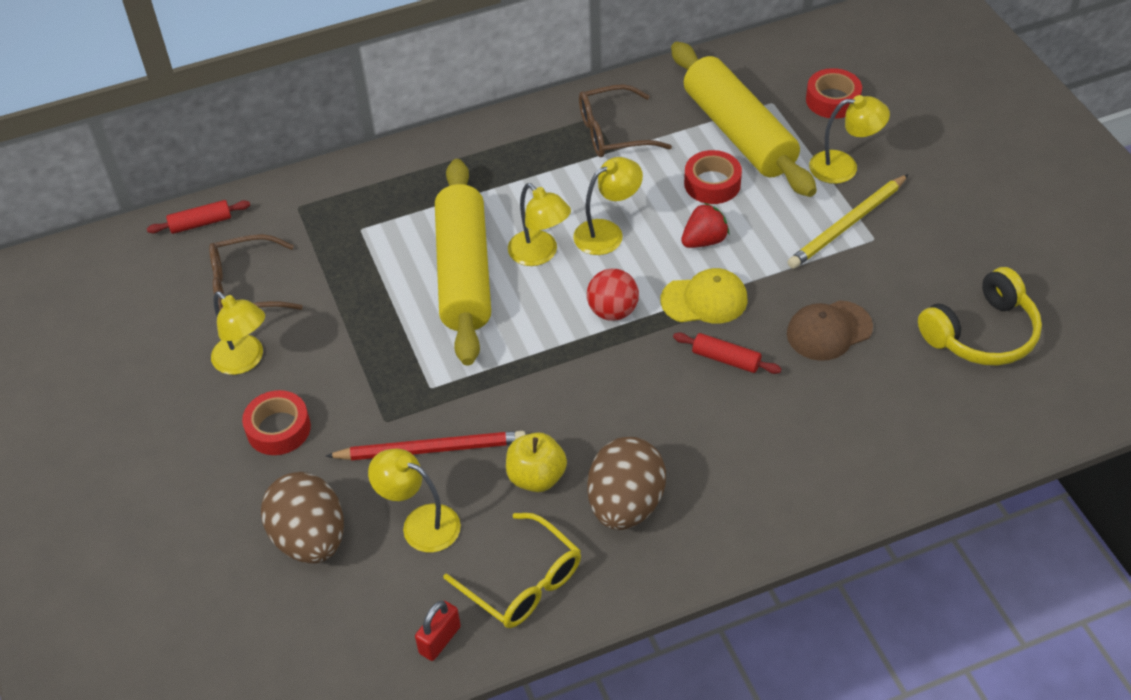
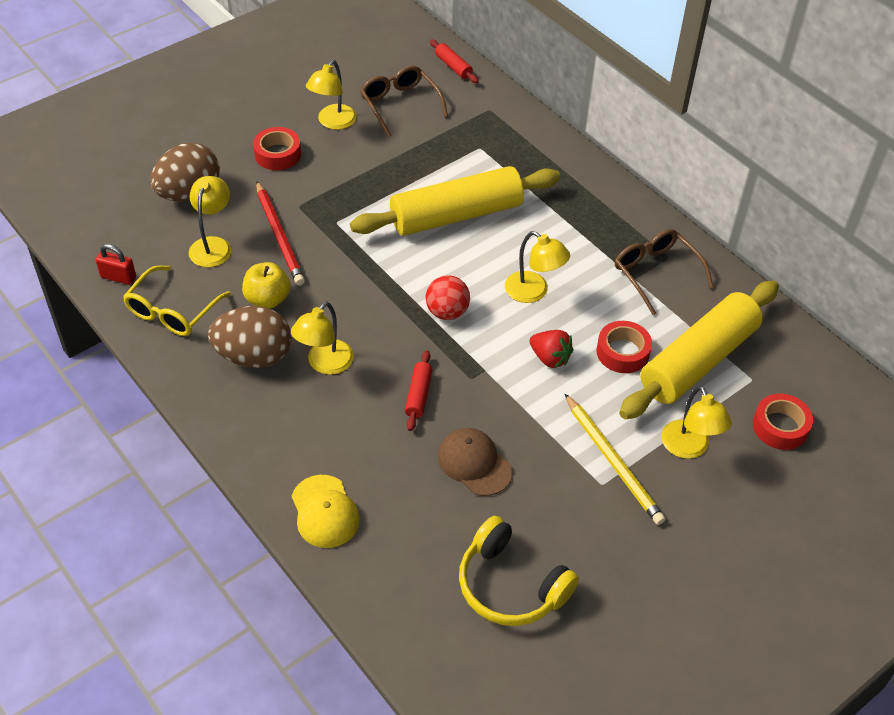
camera: 70 degrees right, 0 degrees up
yellow lamp [508,183,571,266] -> yellow lamp moved to [291,302,354,375]
yellow cap [661,268,748,324] -> yellow cap moved to [292,475,360,548]
yellow pencil [787,174,909,269] -> yellow pencil turned 150 degrees counterclockwise [565,394,666,525]

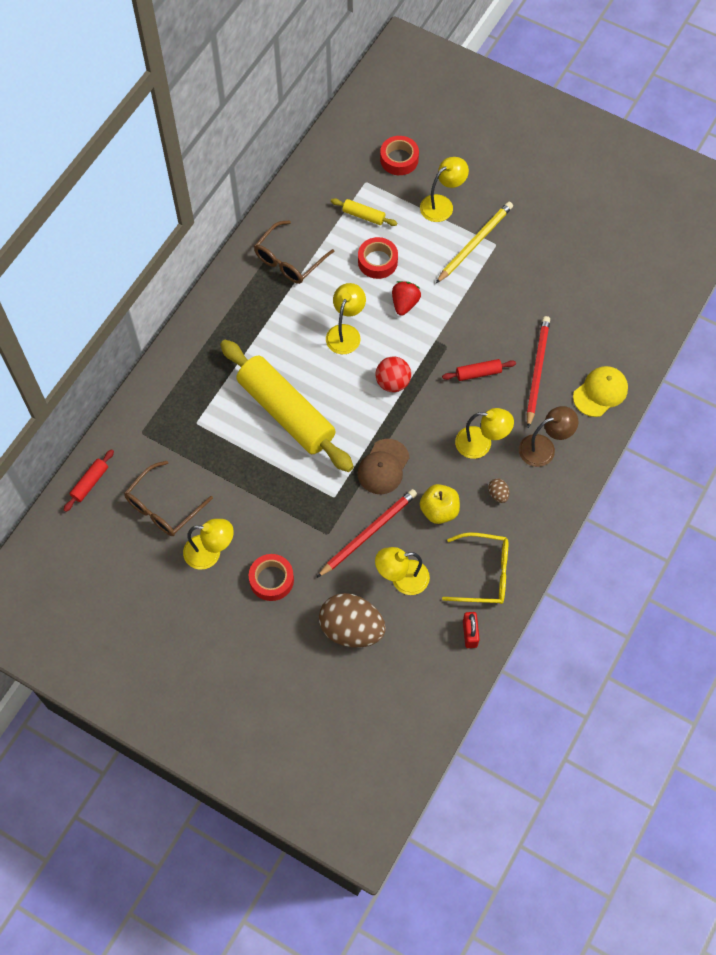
camera: 110 degrees left, 15 degrees up
brown egg [208,306,292,368] -> brown egg [488,478,509,503], size x0.41
brown cap [438,428,513,496] -> brown cap moved to [358,439,410,494]
yellow headphones [459,516,579,626] -> none
yellow rolling pin [619,281,779,419] -> yellow rolling pin [331,198,397,226], size x0.40
none -> brown lamp [519,406,579,467]
none -> red pencil [526,316,550,428]

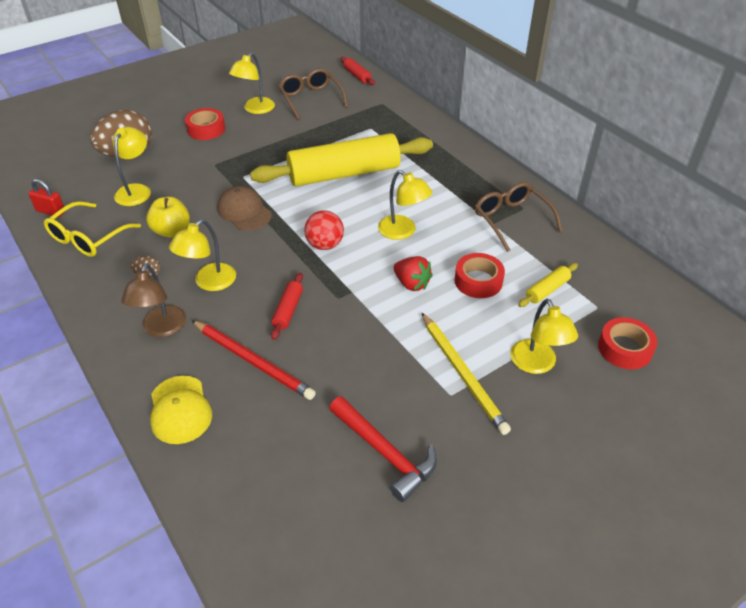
camera: 115 degrees right, 20 degrees down
red pencil [317,489,417,578] -> none
none -> red hammer [329,396,437,502]

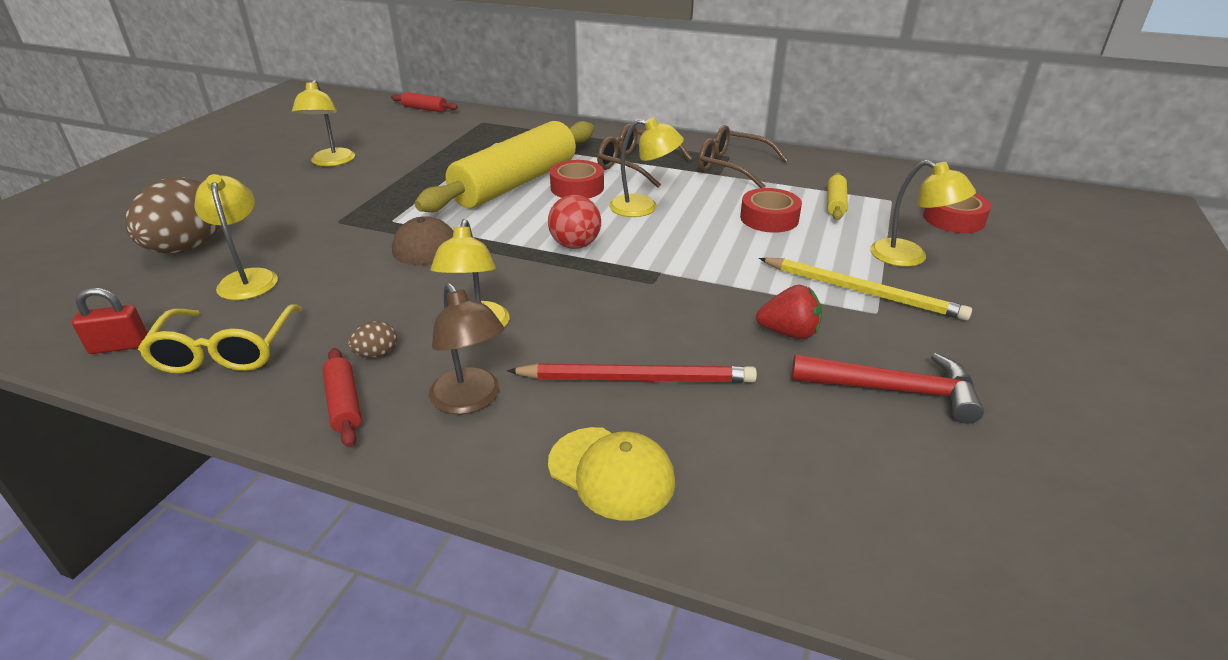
camera: 35 degrees left, 10 degrees down
yellow apple [146,197,190,238] -> none
red tape [185,108,225,140] -> red tape moved to [550,160,604,198]
red rolling pin [271,273,303,340] -> red rolling pin moved to [322,348,362,447]
brown glasses [279,68,348,120] -> brown glasses moved to [597,123,693,188]
red strawberry [394,256,433,291] -> red strawberry moved to [756,285,822,339]

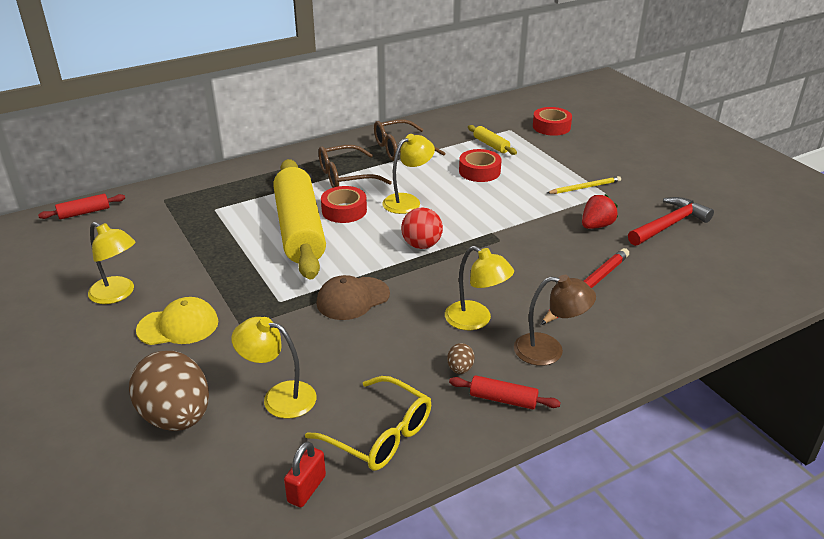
camera: 50 degrees left, 0 degrees up
yellow cap [548,427,675,520] -> yellow cap moved to [136,297,218,345]
yellow pencil [759,258,972,321] -> yellow pencil [547,176,621,194], size x0.63
yellow lamp [870,160,976,267] -> none

